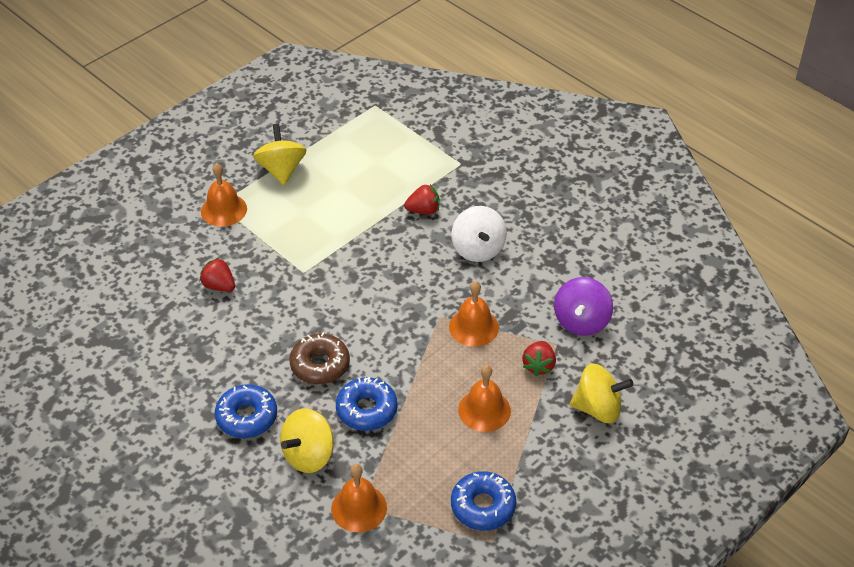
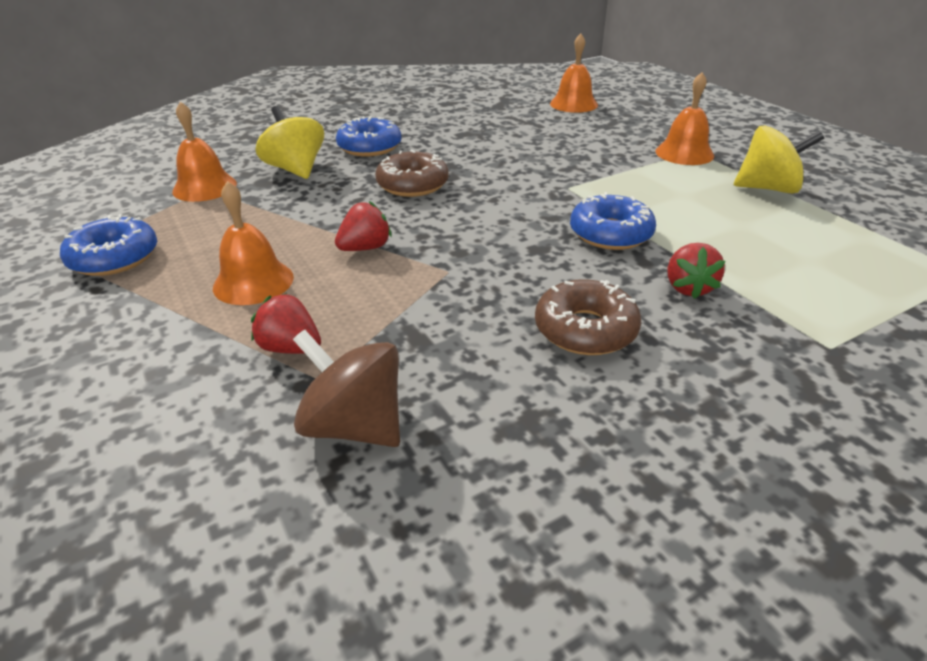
camera: 105 degrees right, 10 degrees down
red strawberry [199,257,235,292] -> red strawberry moved to [335,201,391,251]
blue donut [336,377,398,431] -> blue donut moved to [570,192,656,250]
orange bell [449,281,499,347] -> orange bell moved to [550,33,598,113]
white spinning top [451,206,507,262] -> brown donut [535,279,641,355]
purple spinning top [554,277,613,336] -> brown spinning top [293,330,400,447]
yellow spinning top [570,364,634,423] -> none

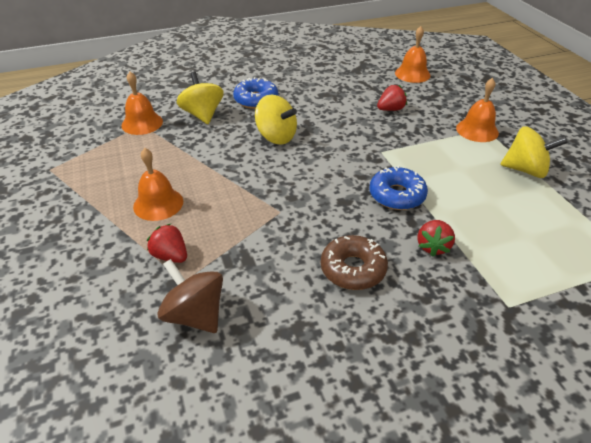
camera: 10 degrees right, 5 degrees up
blue donut [60,214,157,276] -> none
red strawberry [335,201,391,251] -> red strawberry moved to [377,85,407,111]
brown donut [375,150,449,197] -> yellow spinning top [255,95,297,145]

